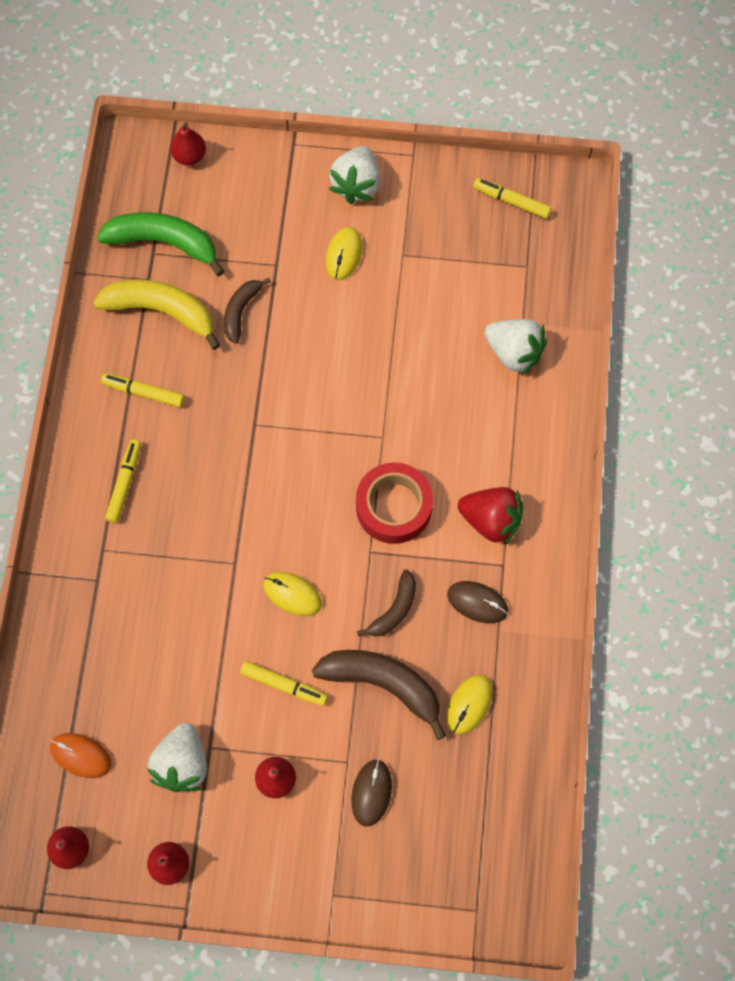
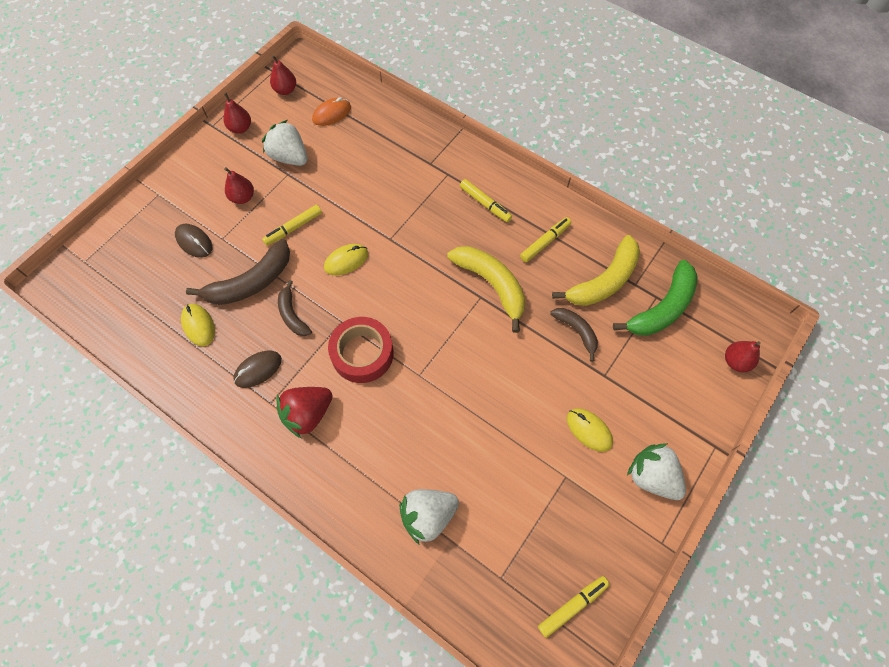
camera: 120 degrees right, 5 degrees down
none -> yellow banana [447,246,525,333]

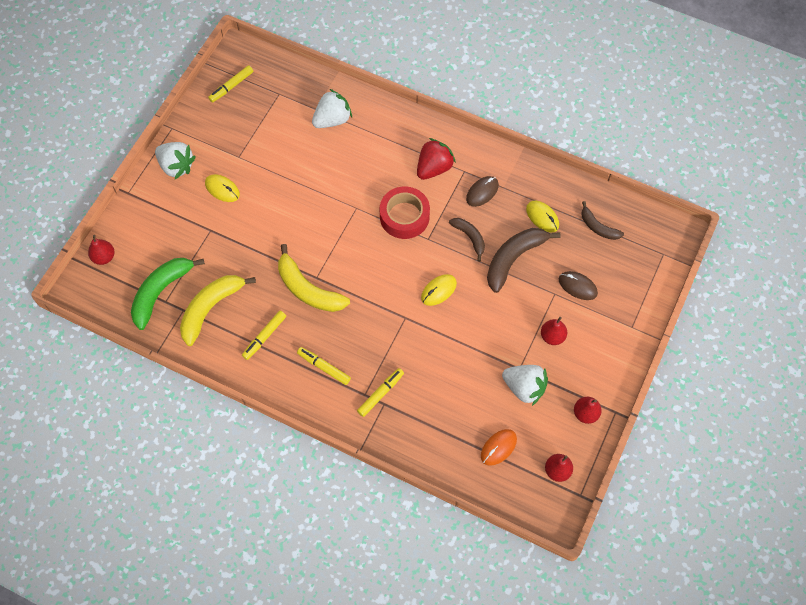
camera: 170 degrees right, 0 degrees up
yellow marker [262,205,322,246] -> yellow marker moved to [357,368,404,417]
brown banana [550,308,598,362] -> brown banana moved to [581,201,624,240]

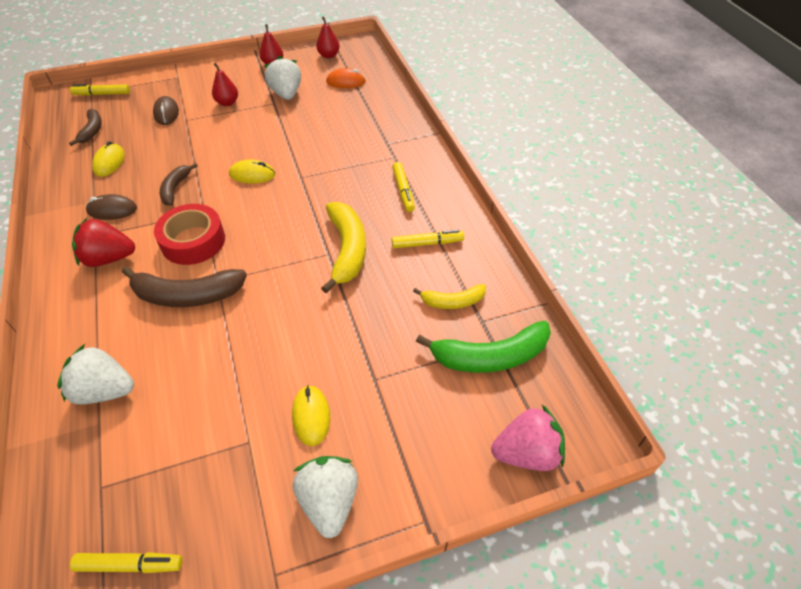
camera: 135 degrees left, 15 degrees down
red pear [88,235,114,265] -> pink strawberry [491,405,565,471]
yellow banana [180,275,256,346] -> yellow banana [413,284,486,309], size x0.58
yellow marker [357,368,404,417] -> yellow marker moved to [70,84,130,96]
brown banana [487,228,561,293] -> brown banana moved to [122,266,247,307]

